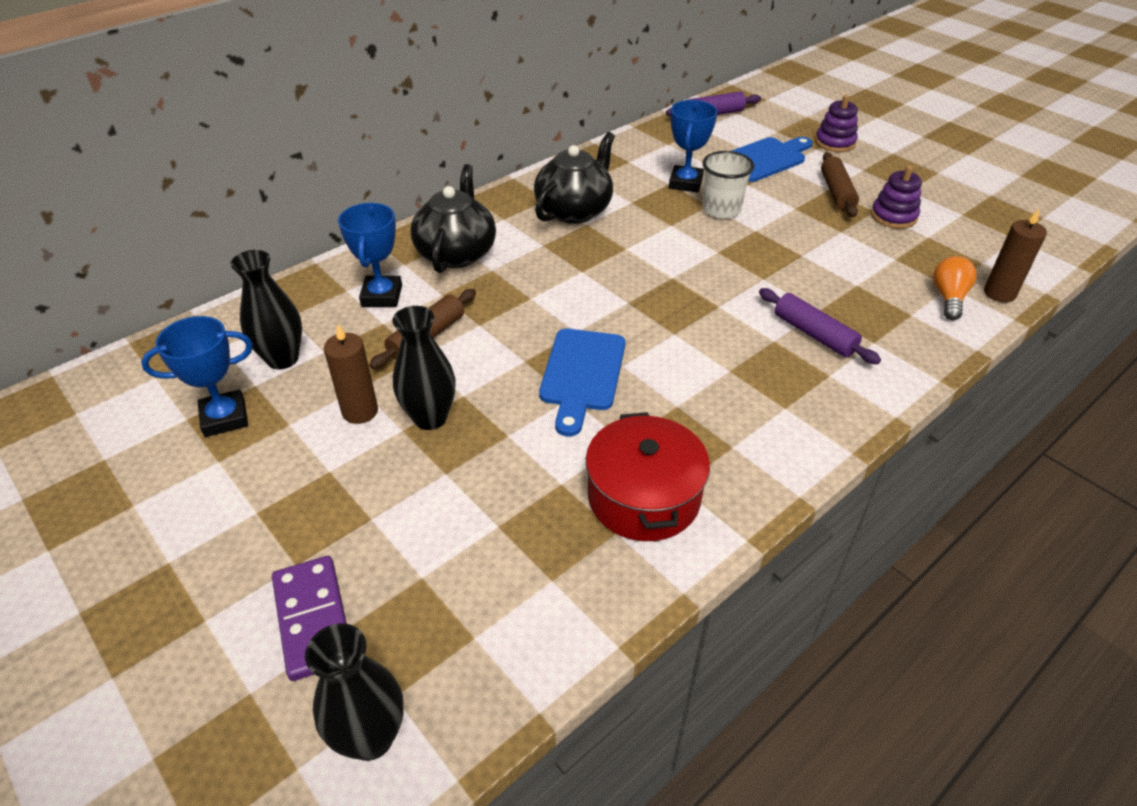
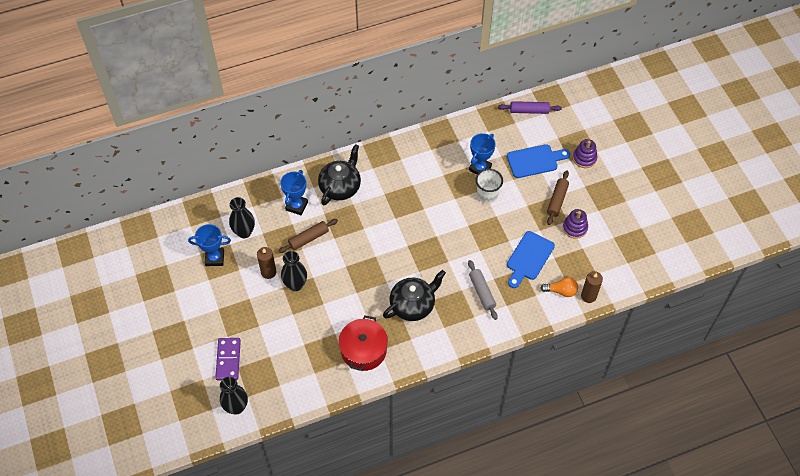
camera: 20 degrees right, 15 degrees up
black teapot [534,132,615,224] -> black teapot moved to [383,270,446,321]
blue cutting board [539,329,625,436] -> blue cutting board moved to [507,231,555,288]
purple rolling pin [759,288,881,364] -> grey rolling pin [468,260,498,320]
orange light bulb [933,256,976,320] -> orange light bulb turned 60 degrees clockwise [541,277,578,297]

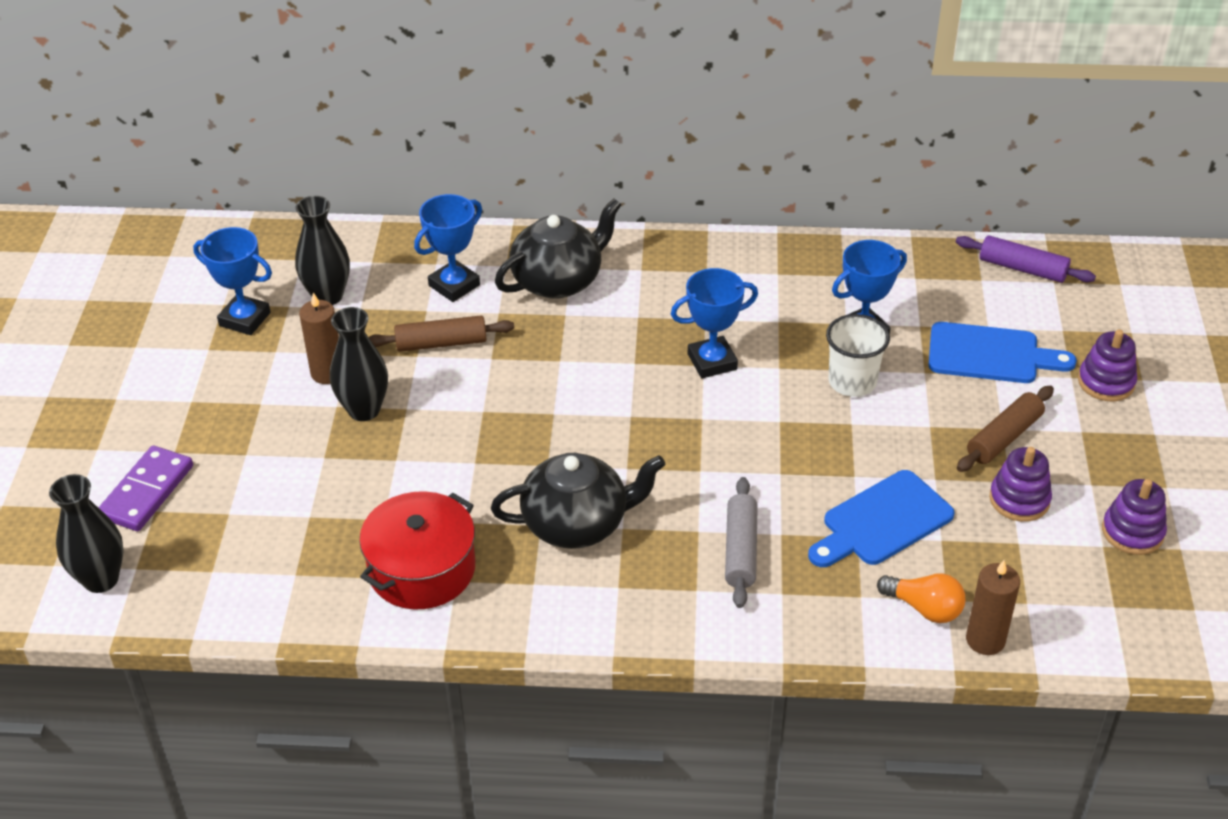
camera: 25 degrees right, 15 degrees down
none -> blue trophy [671,268,758,378]
none -> purple stacking toy [1102,479,1167,555]

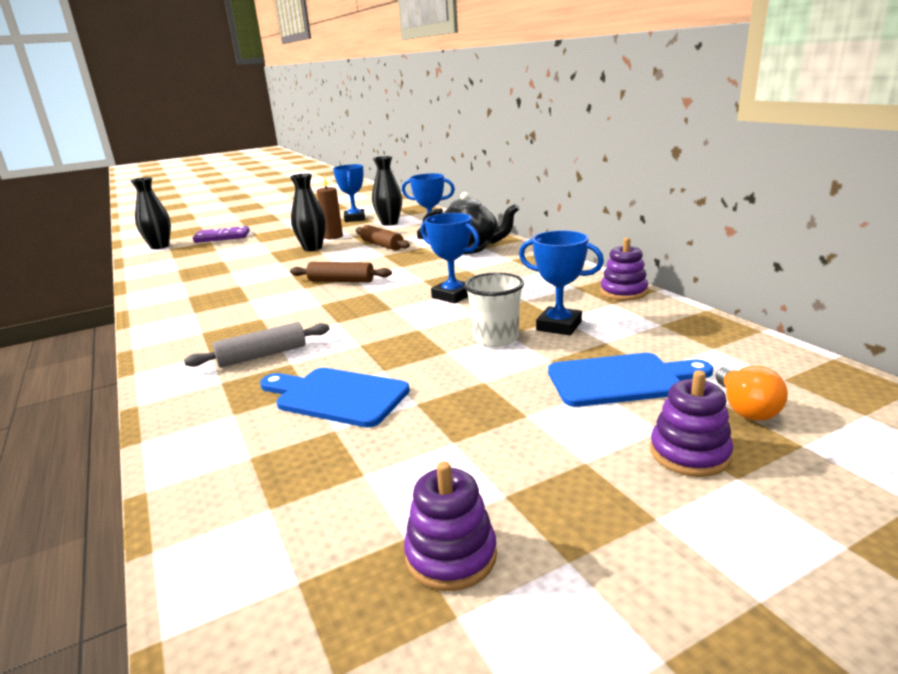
camera: 60 degrees right, 20 degrees down
red pot [359,491,475,610] -> none
black teapot [491,453,665,549] -> none
orange light bulb [877,574,965,623] -> orange light bulb moved to [716,366,788,421]
blue cutting board [929,322,1077,383] -> blue cutting board turned 75 degrees counterclockwise [548,353,713,407]
purple rolling pin [956,235,1096,283] -> none
brown rolling pin [957,386,1054,472] -> brown rolling pin moved to [290,262,392,282]
brown candle [966,560,1020,655] -> none
purple stacking toy [989,447,1052,522] -> purple stacking toy moved to [600,238,648,300]

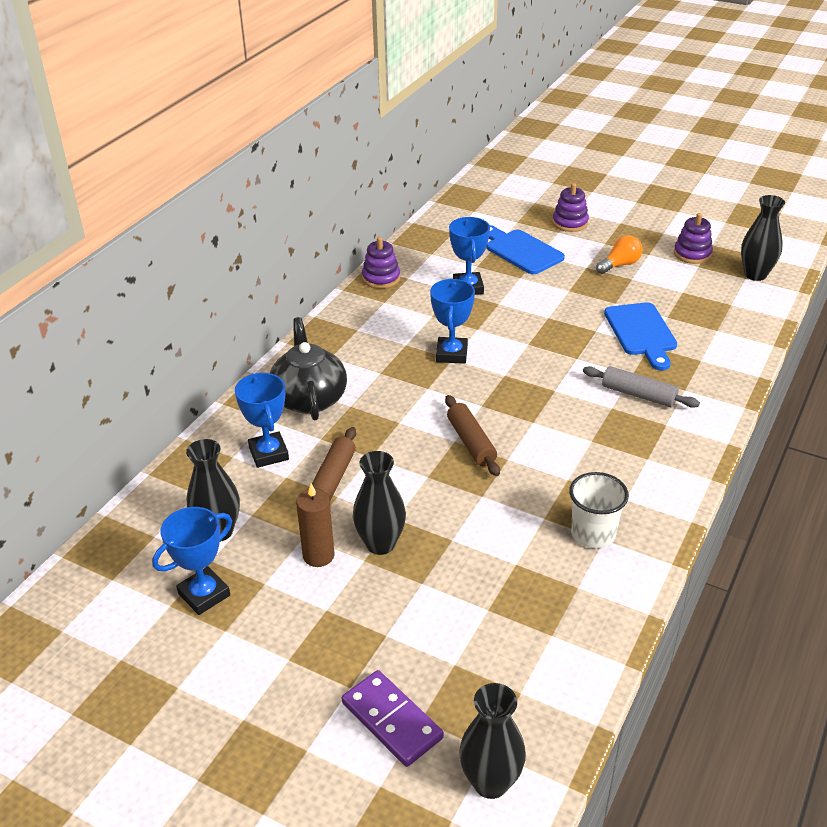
camera: 125 degrees left, 15 degrees up
white cup [464,272,524,347] -> white cup moved to [569,472,629,548]
orange light bulb [716,366,788,421] -> orange light bulb moved to [596,235,643,274]
none -> black vase [741,195,785,281]

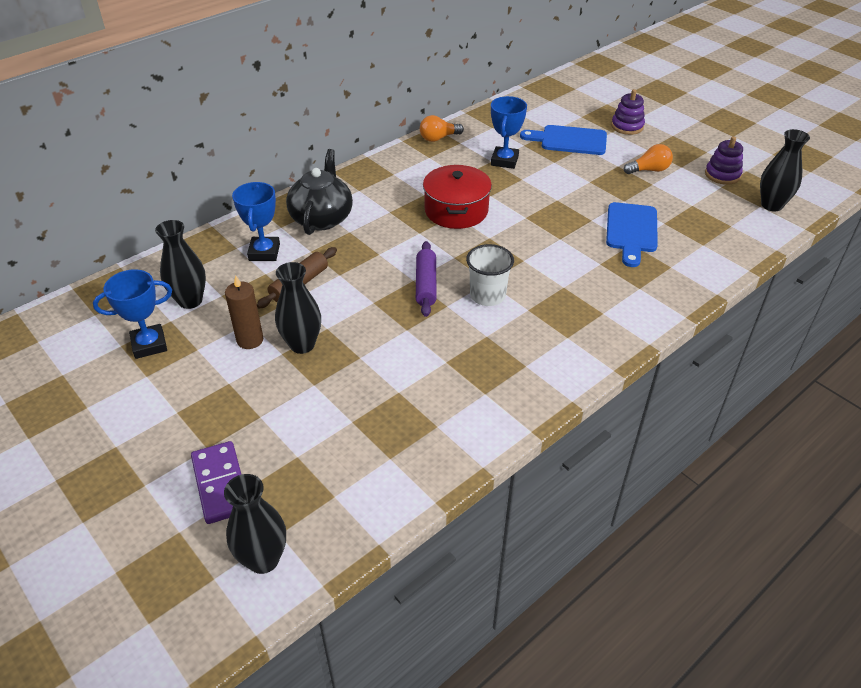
camera: 20 degrees right, 5 degrees up
purple stacking toy [362,237,400,289] -> orange light bulb [420,115,464,142]
blue trophy [430,279,475,364] -> red pot [423,165,492,229]
brown rolling pin [445,395,500,476] -> purple rolling pin [416,241,437,317]
blue cutting board [486,225,565,274] -> blue cutting board turned 60 degrees counterclockwise [520,125,607,155]
white cup [569,472,629,548] -> white cup moved to [466,244,514,306]
grey rolling pin [583,366,700,408] -> none

